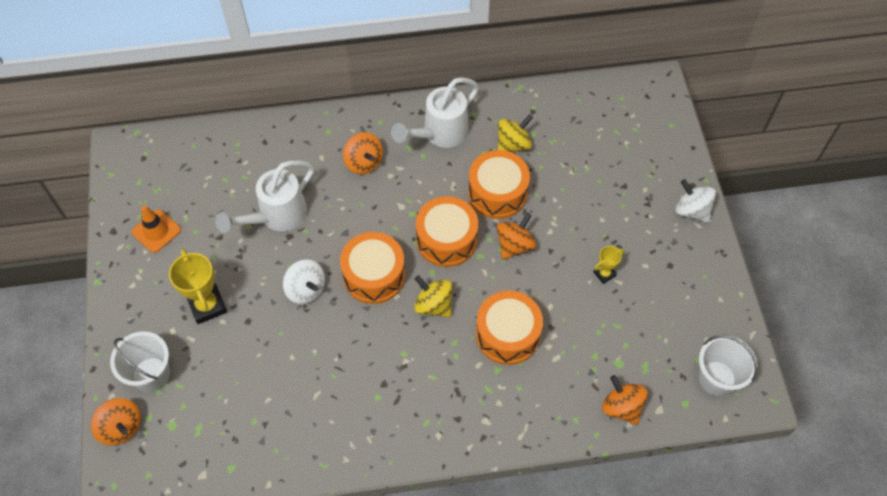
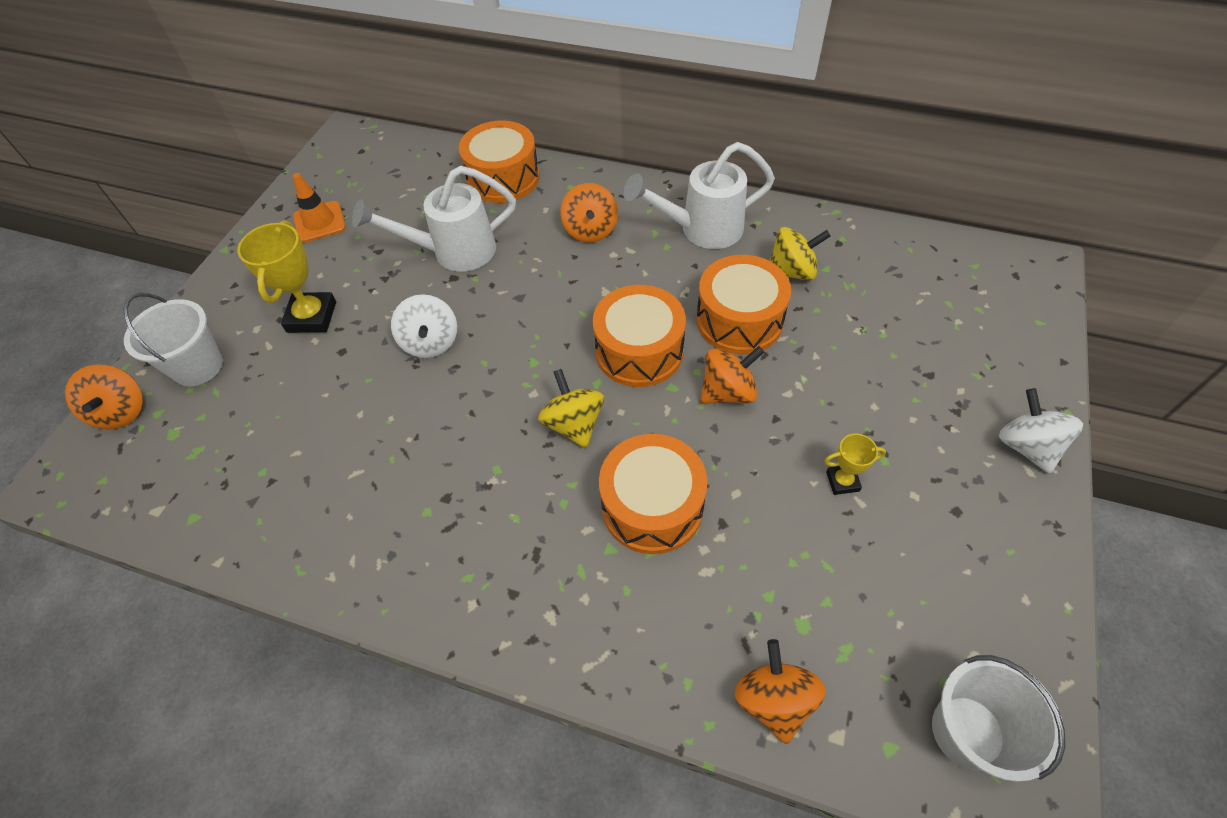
camera: 30 degrees right, 5 degrees down
orange drum [340,232,405,304] -> orange drum moved to [459,121,540,203]

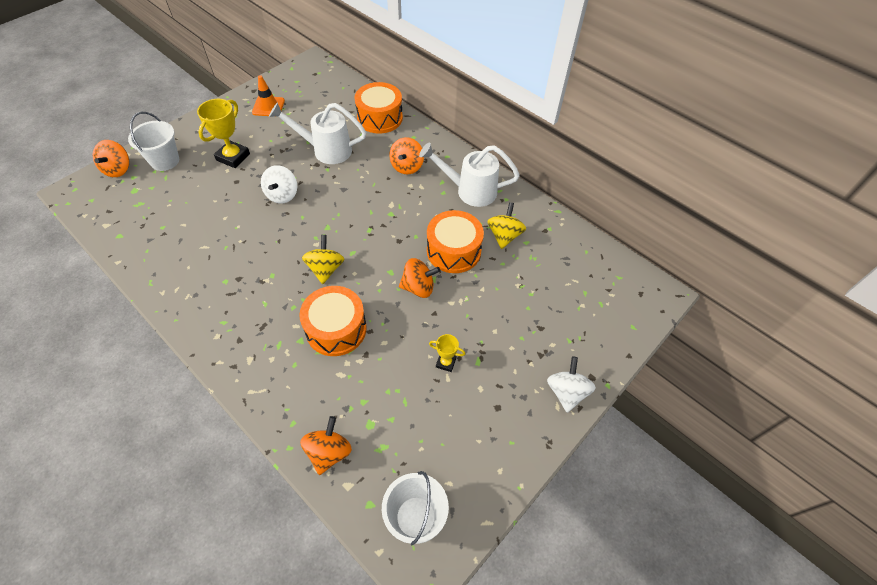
camera: 20 degrees right, 0 degrees up
orange drum [593,285,686,387] -> none
yellow spinning top [769,227,830,280] -> yellow spinning top turned 90 degrees counterclockwise [487,202,526,249]

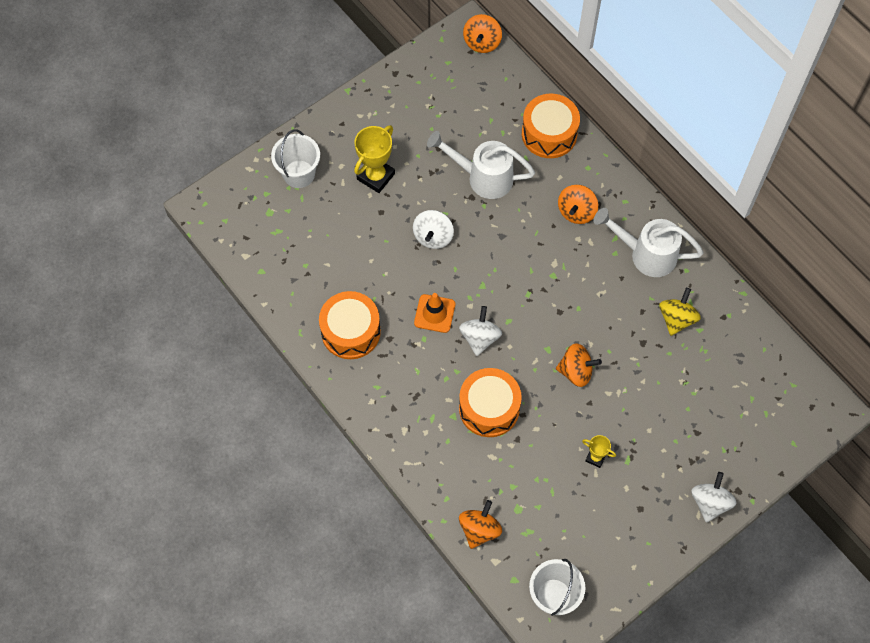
camera: 10 degrees right, 10 degrees up
orange spinning top [93,140,129,177] -> orange spinning top moved to [463,14,502,53]
orange traffic cone [252,75,285,117] -> orange traffic cone moved to [414,293,455,333]
yellow spinning top [302,235,344,284] -> white spinning top [459,306,502,356]
orange drum [427,210,484,273] -> orange drum moved to [319,291,381,359]

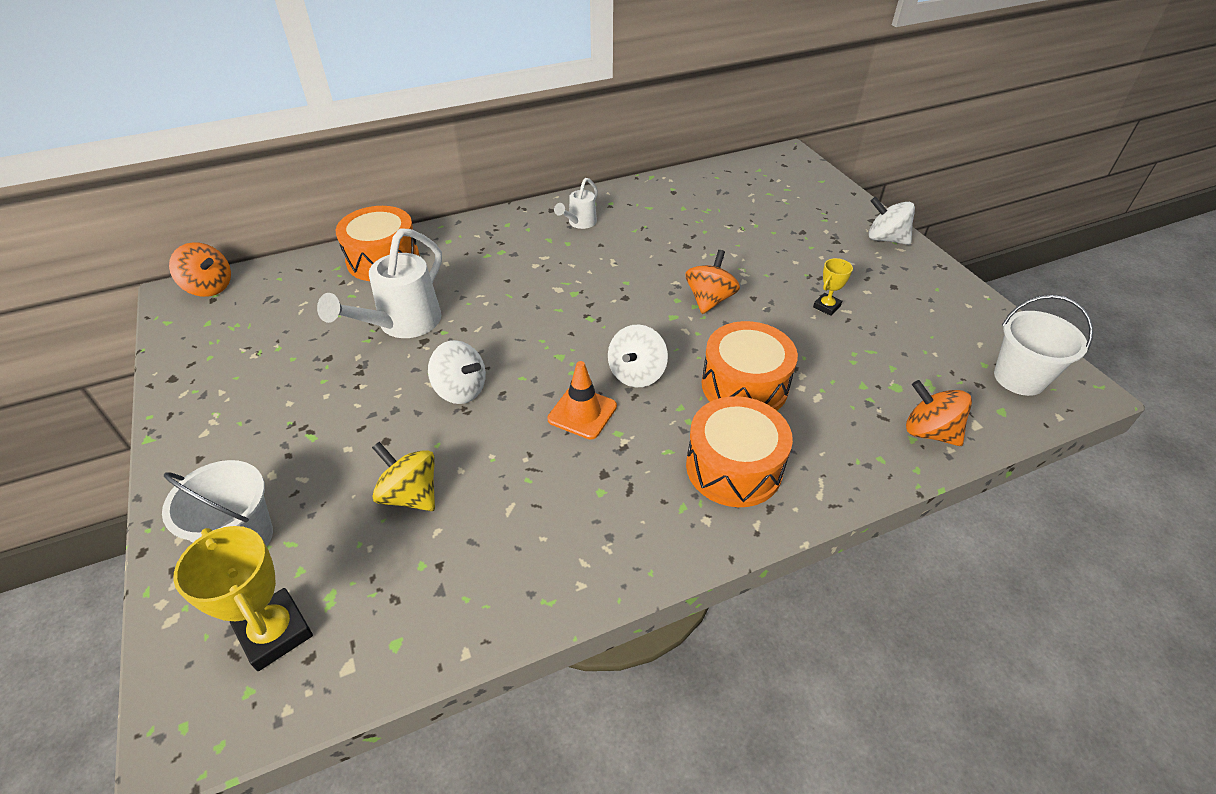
camera: 75 degrees left, 20 degrees down
orange drum [319,291,381,359] -> orange drum moved to [686,396,793,507]
yellow trophy [354,125,395,193] -> yellow trophy moved to [173,526,313,671]
white spinning top [459,306,502,356] -> white spinning top turned 90 degrees counterclockwise [608,325,668,387]
orange spinning top [558,185,598,224] -> none
white watering can [594,208,704,277] -> white watering can [554,178,598,229], size x0.54
yellow spinning top [659,288,701,336] -> yellow spinning top moved to [372,442,435,511]

